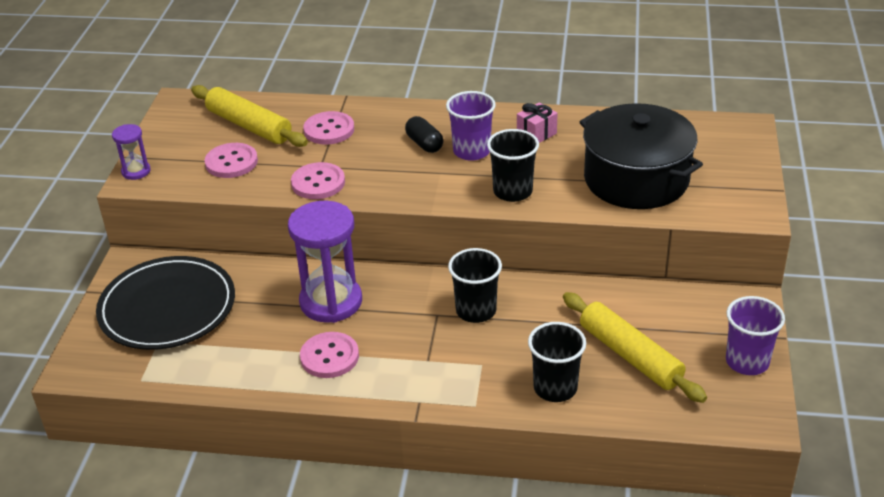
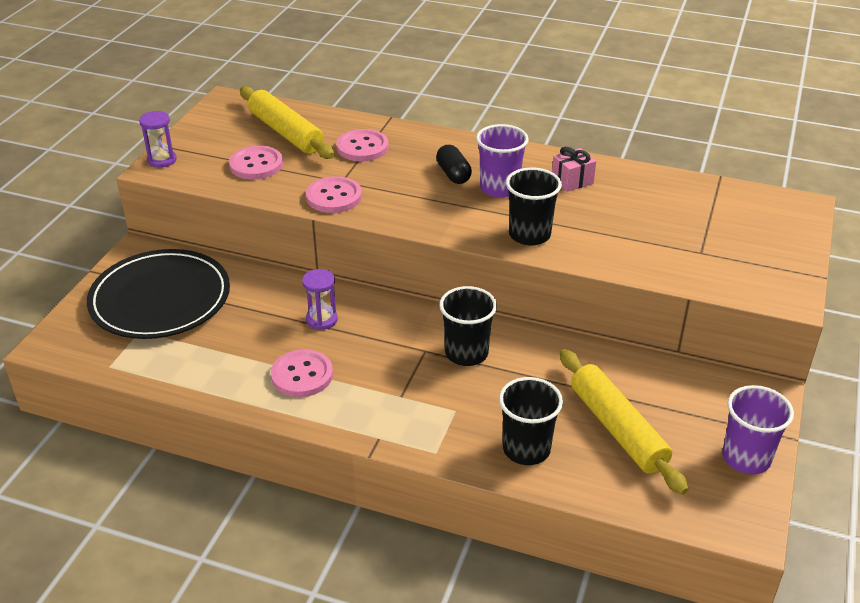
camera: 10 degrees right, 0 degrees up
purple hourglass [288,201,362,323] -> purple hourglass [302,269,338,330], size x0.48
black pot [580,103,703,209] -> none

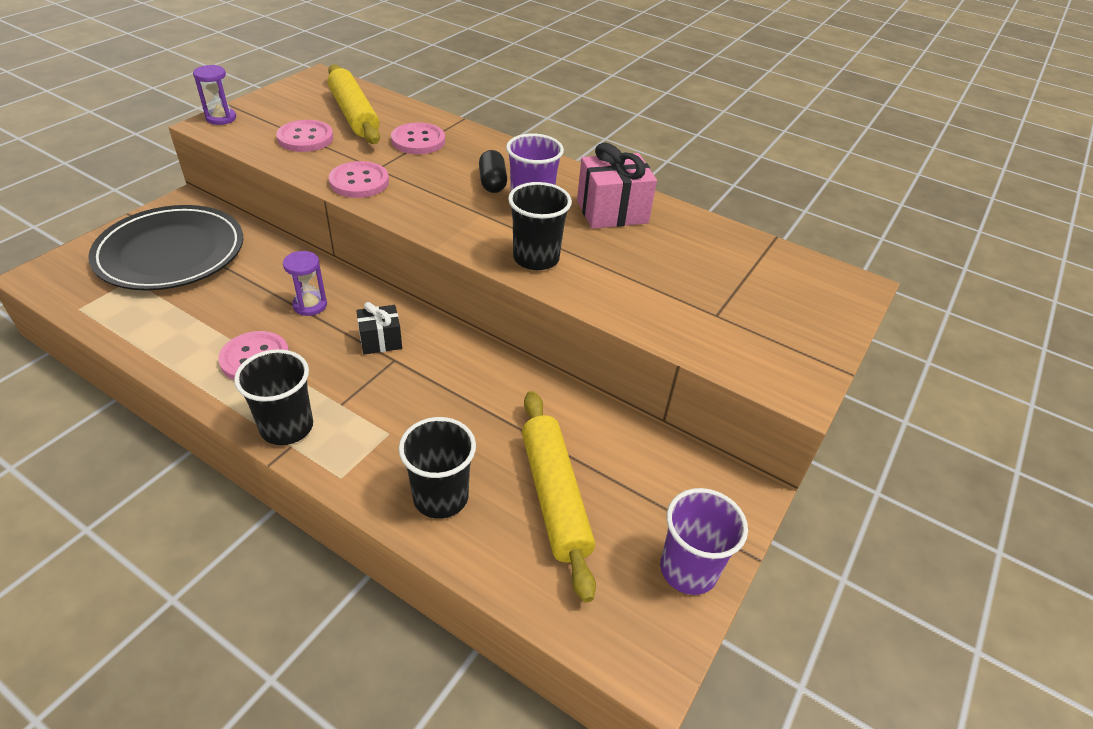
camera: 10 degrees right, 5 degrees up
black cup [439,286,497,366] -> black cup moved to [234,349,313,445]
pink gift [552,147,596,192] -> pink gift [577,142,657,229], size x1.70
none -> black gift [356,302,402,355]

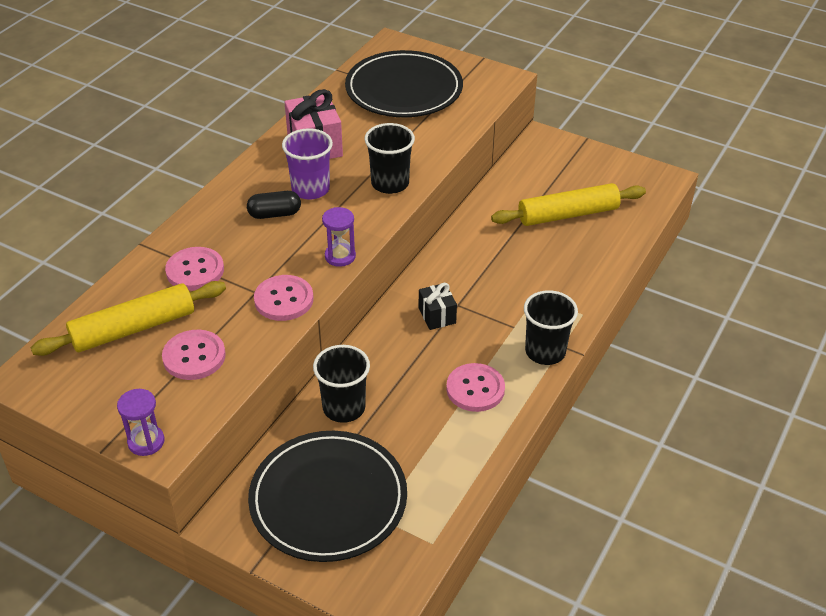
camera: 90 degrees left, 0 degrees up
purple hourglass [283,251,327,316] -> purple hourglass moved to [322,207,356,267]
black cup [399,417,476,519] -> black cup moved to [313,345,370,423]
purple cup [660,488,748,595] -> none
none -> black plate [345,50,463,117]

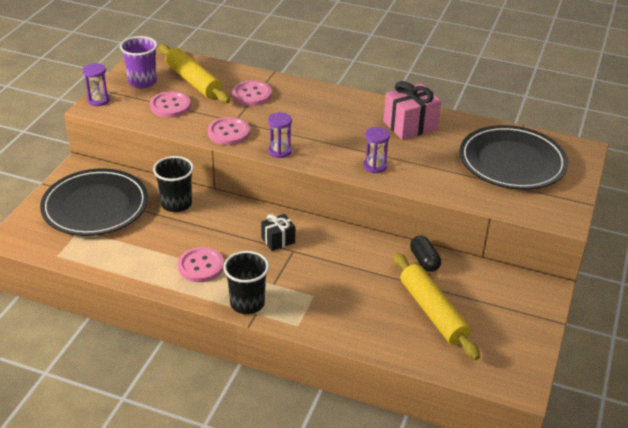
camera: 80 degrees right, 5 degrees down
black capsule [247,191,301,219] -> black capsule moved to [410,236,441,272]
purple cup [282,128,333,200] -> purple cup moved to [120,36,157,88]
black cup [364,123,415,194] -> purple hourglass [363,127,390,173]

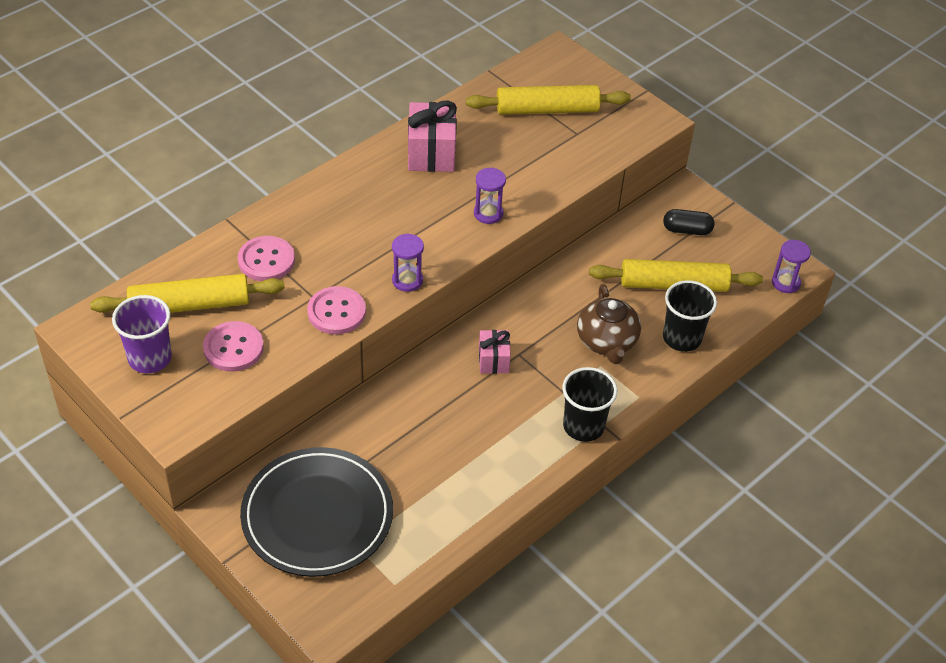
camera: 65 degrees left, 10 degrees up
purple hourglass [83,63,110,106] -> purple hourglass moved to [772,240,811,293]
black cup [153,156,194,212] -> black cup moved to [663,280,717,352]
pink button [178,247,224,282] -> none
black gift [261,214,295,251] -> pink gift [479,330,511,374]
black capsule [410,236,441,272] -> black capsule moved to [663,209,714,235]
black plate [459,125,568,190] -> yellow rolling pin [466,85,631,115]
none -> brown teapot [577,284,641,364]

